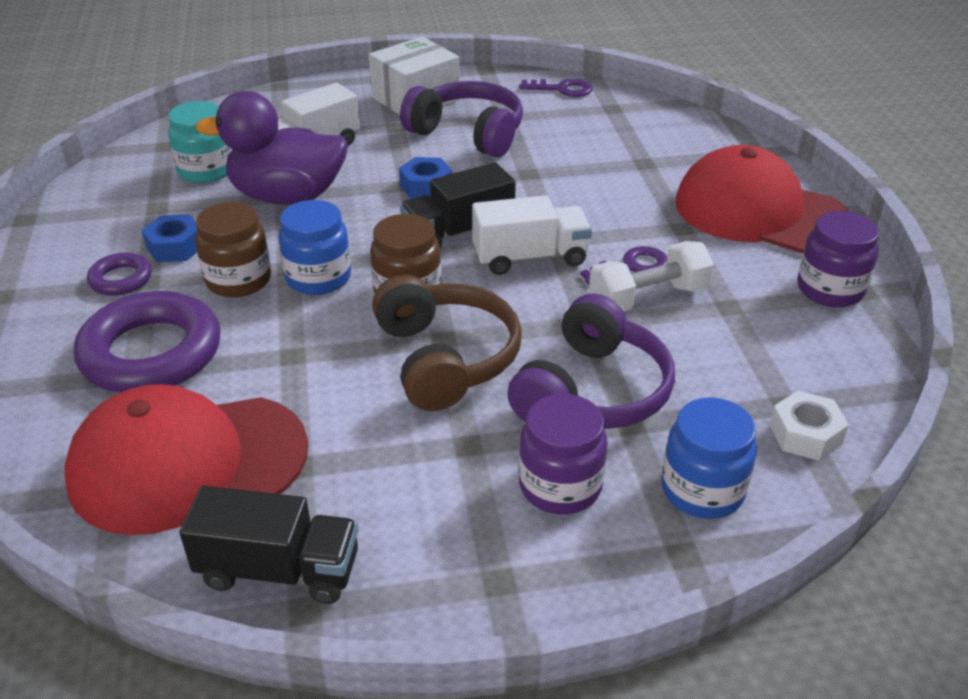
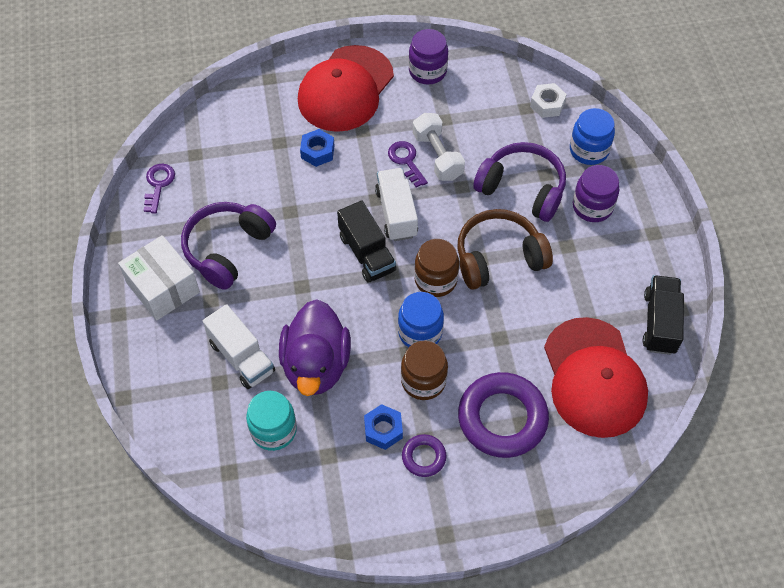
camera: 90 degrees left, 20 degrees up
blue nut [399,157,452,198] -> blue nut moved to [300,129,334,167]

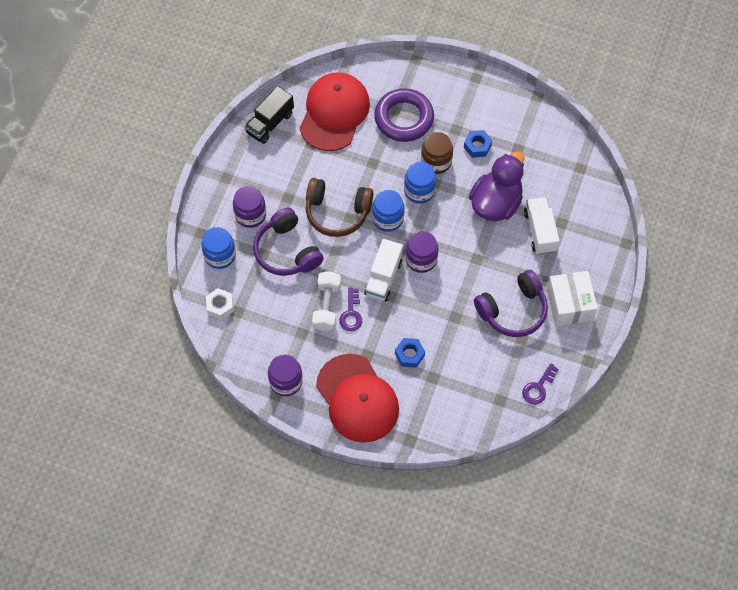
camera: 150 degrees left, 5 degrees up
turquoise jar [246,391,297,451] -> none
red cap [298,45,394,132] -> red cap turned 90 degrees clockwise [316,354,399,443]
black truck [337,201,396,283] -> purple jar [405,231,438,273]
purple ring [402,434,446,477] -> none
brown jar [414,239,459,297] -> blue jar [372,190,405,232]

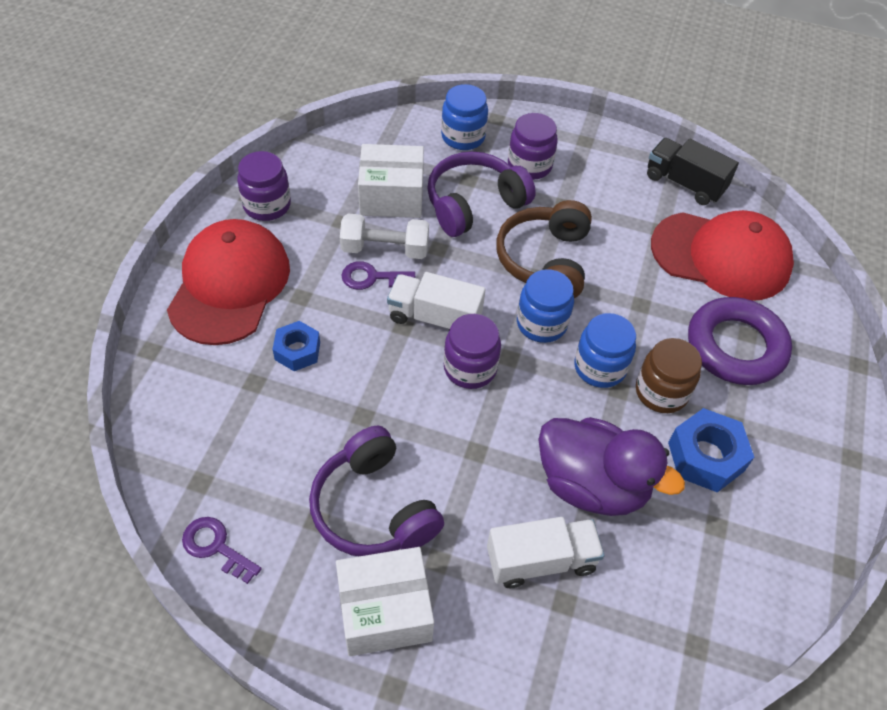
camera: 85 degrees right, 10 degrees down
white nut [206,288,234,320] -> none
red cap [316,354,399,443] -> red cap turned 135 degrees clockwise [167,219,290,345]
blue nut [464,130,492,158] -> blue nut [668,408,754,493], size x1.52
none -> white box [358,144,424,218]

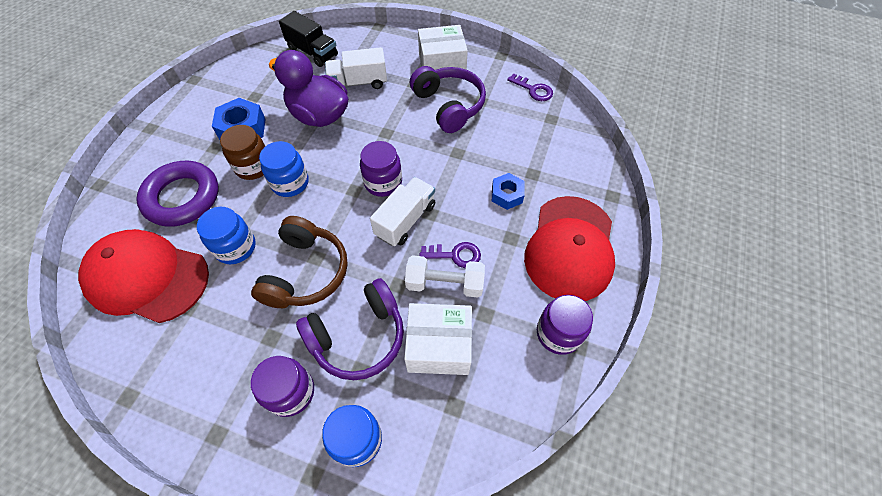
camera: 175 degrees left, 5 degrees up
white truck [387,272,485,331] -> white truck turned 75 degrees counterclockwise [370,177,435,246]
blue jar [517,269,574,343] -> blue jar moved to [197,207,256,264]
black truck [647,138,739,205] -> black truck moved to [279,11,338,67]

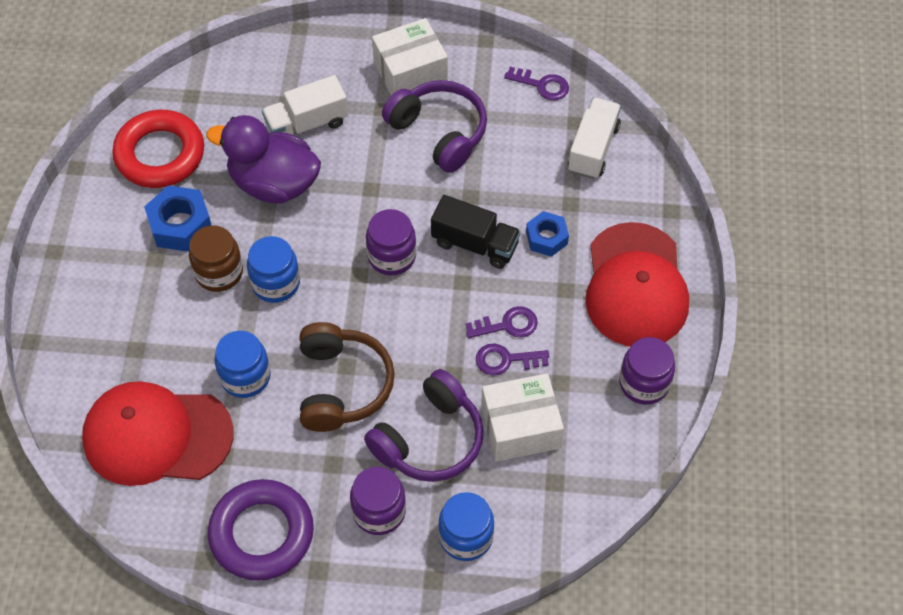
camera: 15 degrees left, 0 degrees up
purple ring [136,161,218,227] -> purple ring moved to [208,479,314,581]
black truck [279,11,338,67] -> black truck moved to [431,195,521,269]
white truck [370,177,435,246] -> white truck moved to [568,97,621,179]
white dumbbell [405,255,485,298] -> purple key [476,343,549,375]
none -> red ring [112,110,204,188]

